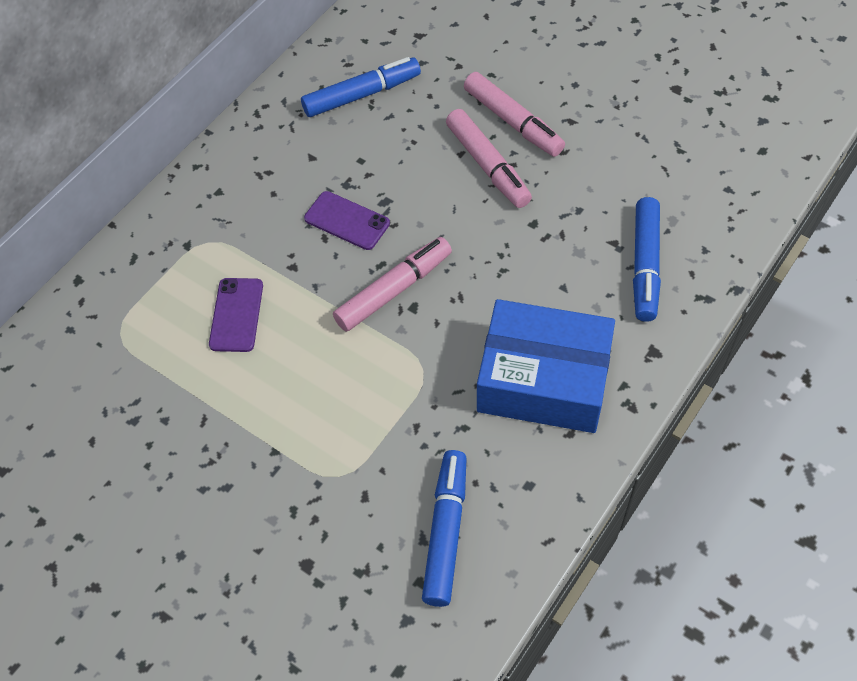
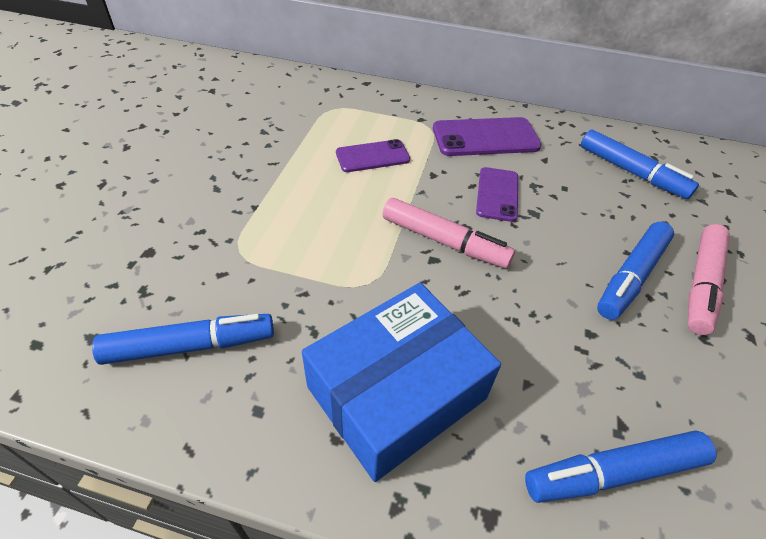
camera: 65 degrees right, 10 degrees down
pink marker [446,109,532,208] -> blue marker [597,222,674,320]
blue box [477,299,615,433] -> blue box turned 60 degrees clockwise [302,283,501,482]
none -> purple phone [433,117,542,156]

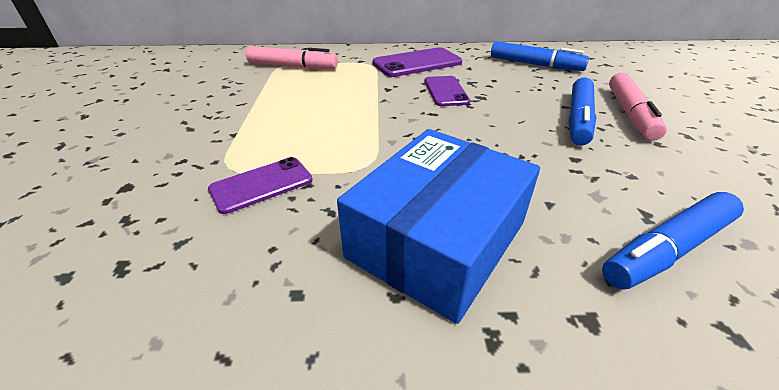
camera: 15 degrees left, 10 degrees down
blue marker [92,314,274,365] -> none
purple phone [336,139,410,172] -> purple phone moved to [208,157,313,214]
pink marker [382,198,515,268] -> pink marker moved to [246,46,338,69]

